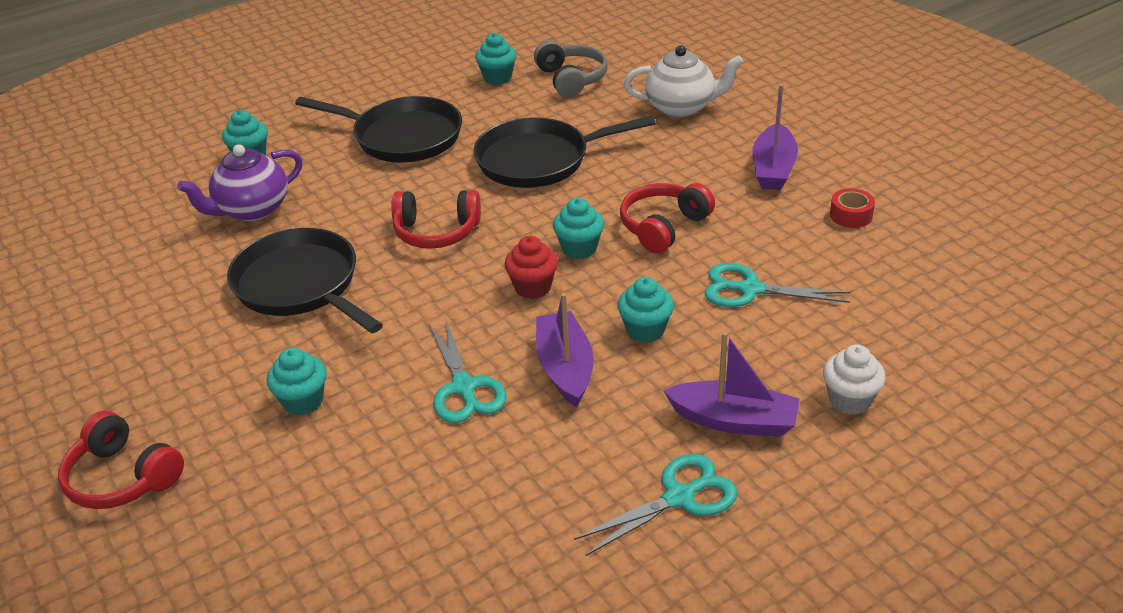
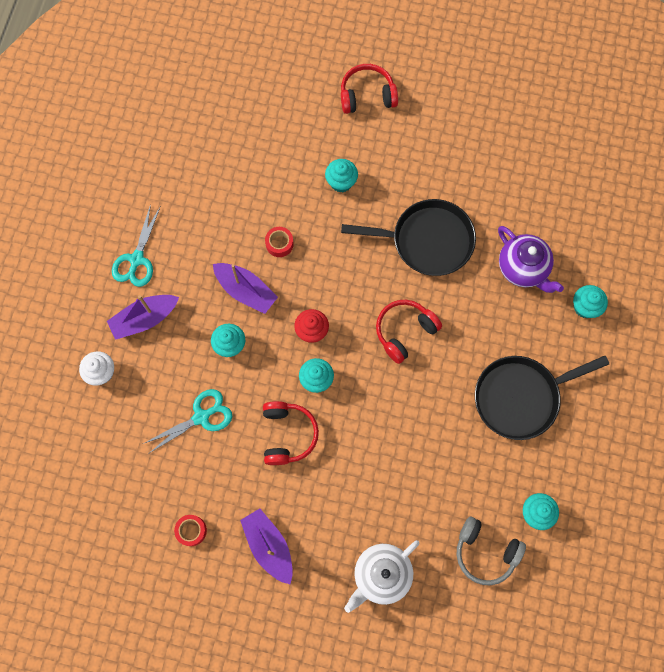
camera: 135 degrees right, 35 degrees up
purple teapot [177,144,303,221] -> purple teapot turned 135 degrees clockwise [498,226,564,293]
turquoise scissors [429,320,507,423] -> red tape [265,227,294,257]
black pan [473,116,656,188] -> none

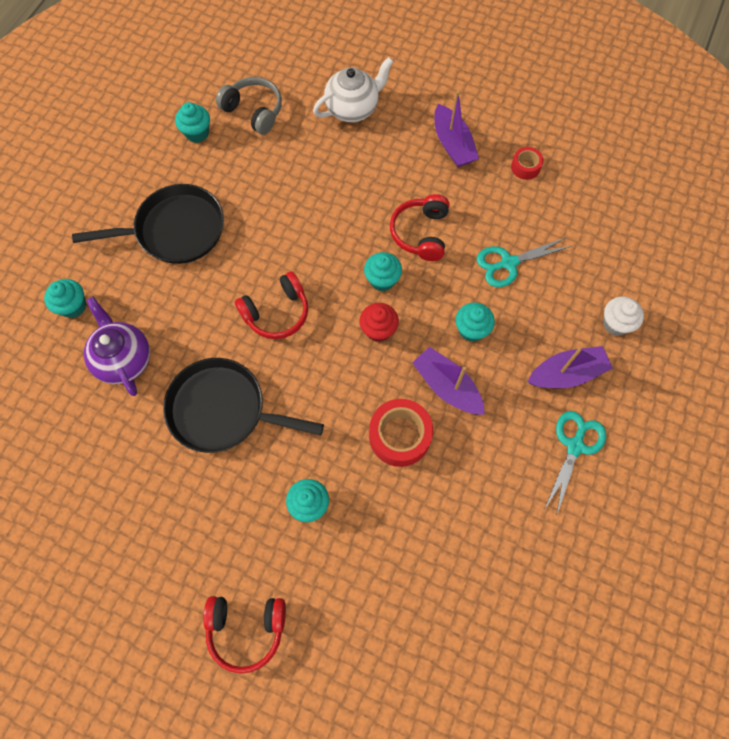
camera: 170 degrees left, 5 degrees down
red tape [265,227,294,257] -> red tape [369,399,433,467], size x1.82

